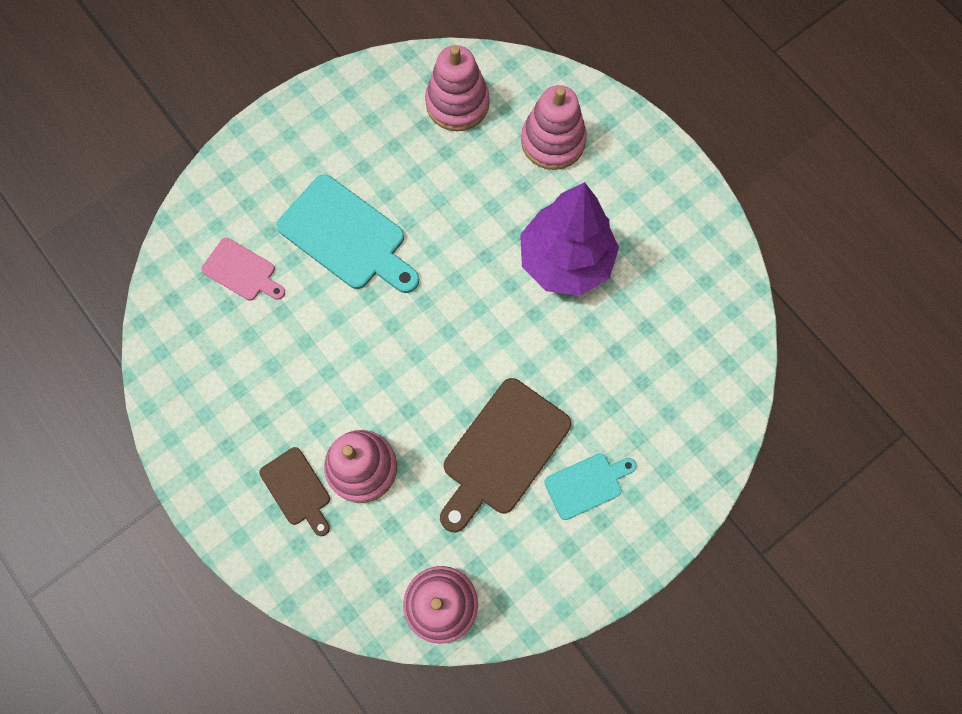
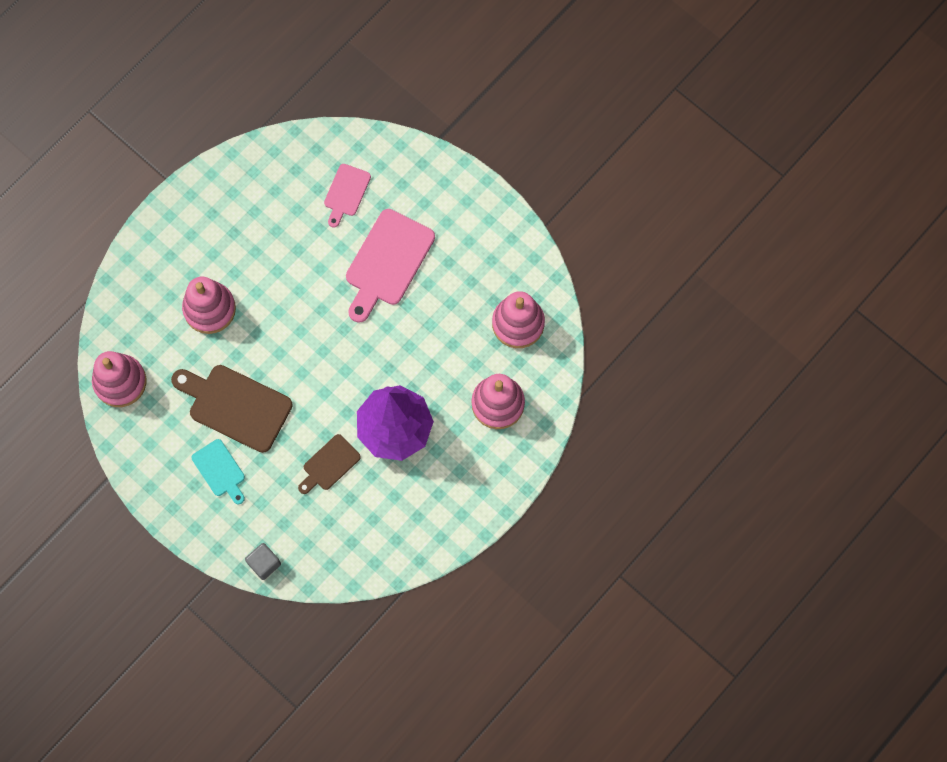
camera: 80 degrees right, 0 degrees up
brown cutting board [259,447,330,536] -> brown cutting board moved to [298,434,361,494]
turquoise cutting board [277,174,419,293] -> pink cutting board [346,209,435,323]
none -> grey cube [245,543,281,580]

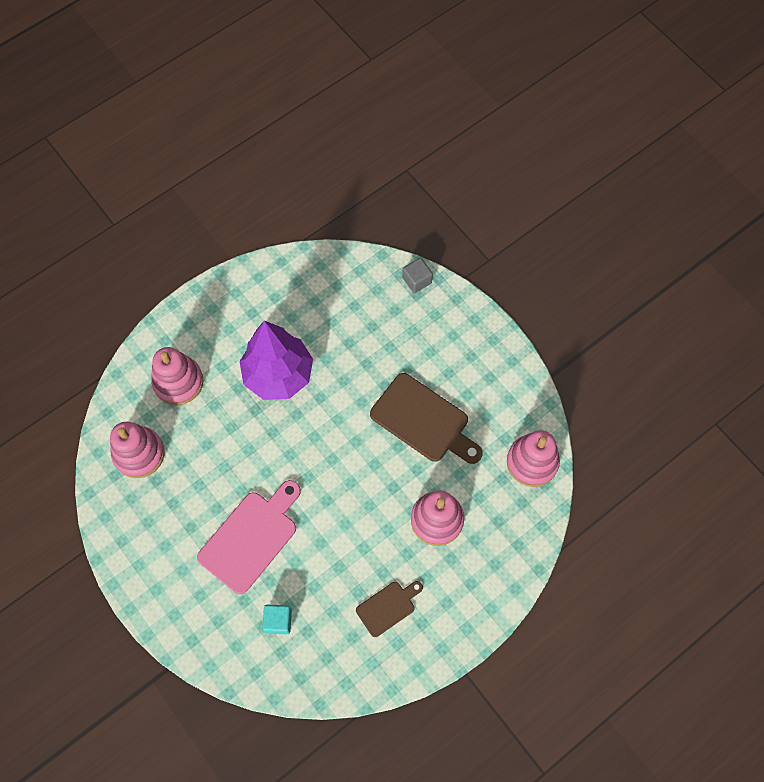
camera: 170 degrees left, 5 degrees down
turquoise cutting board [192,439,245,504] -> none
brown cutting board [298,434,361,494] -> brown cutting board moved to [356,581,423,637]
pink cutting board [324,164,371,228] -> turquoise cube [262,605,292,634]

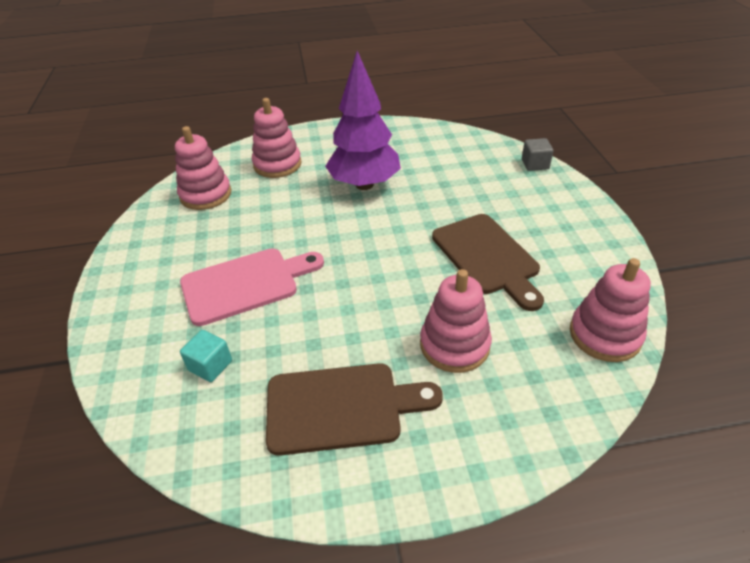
camera: 30 degrees right, 25 degrees down
brown cutting board [356,581,423,637] -> brown cutting board [266,363,443,456], size x1.78

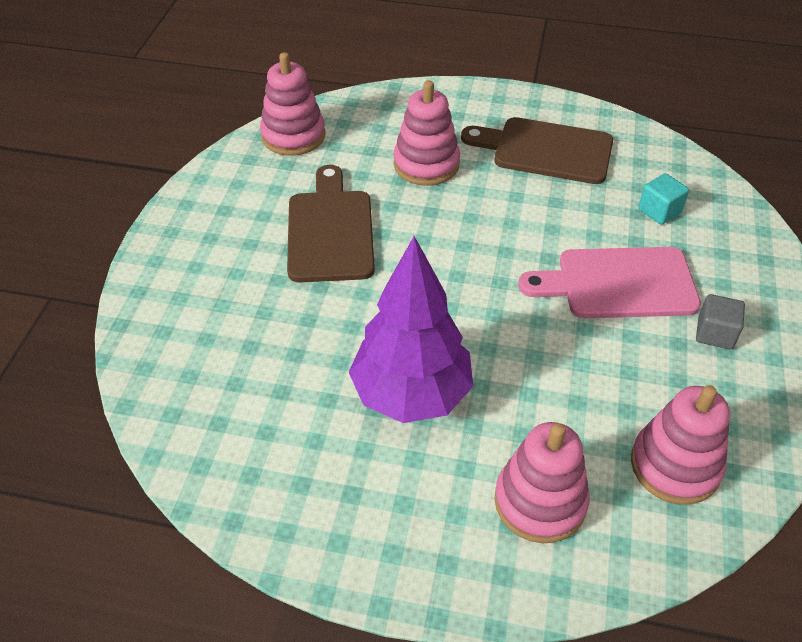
camera: 160 degrees left, 5 degrees up
grey cube [522,138,553,171] -> grey cube moved to [696,294,745,350]

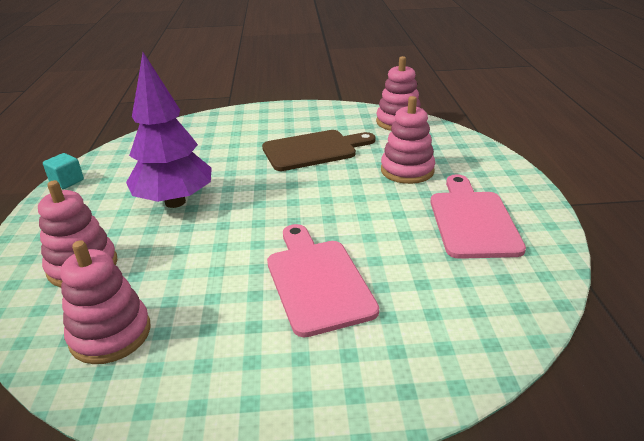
camera: 75 degrees right, 15 degrees down
brown cutting board [461,117,613,184] -> pink cutting board [430,174,526,259]
turquoise cube [638,173,689,225] -> turquoise cube moved to [43,153,84,189]
grey cube [696,294,745,350] -> none

